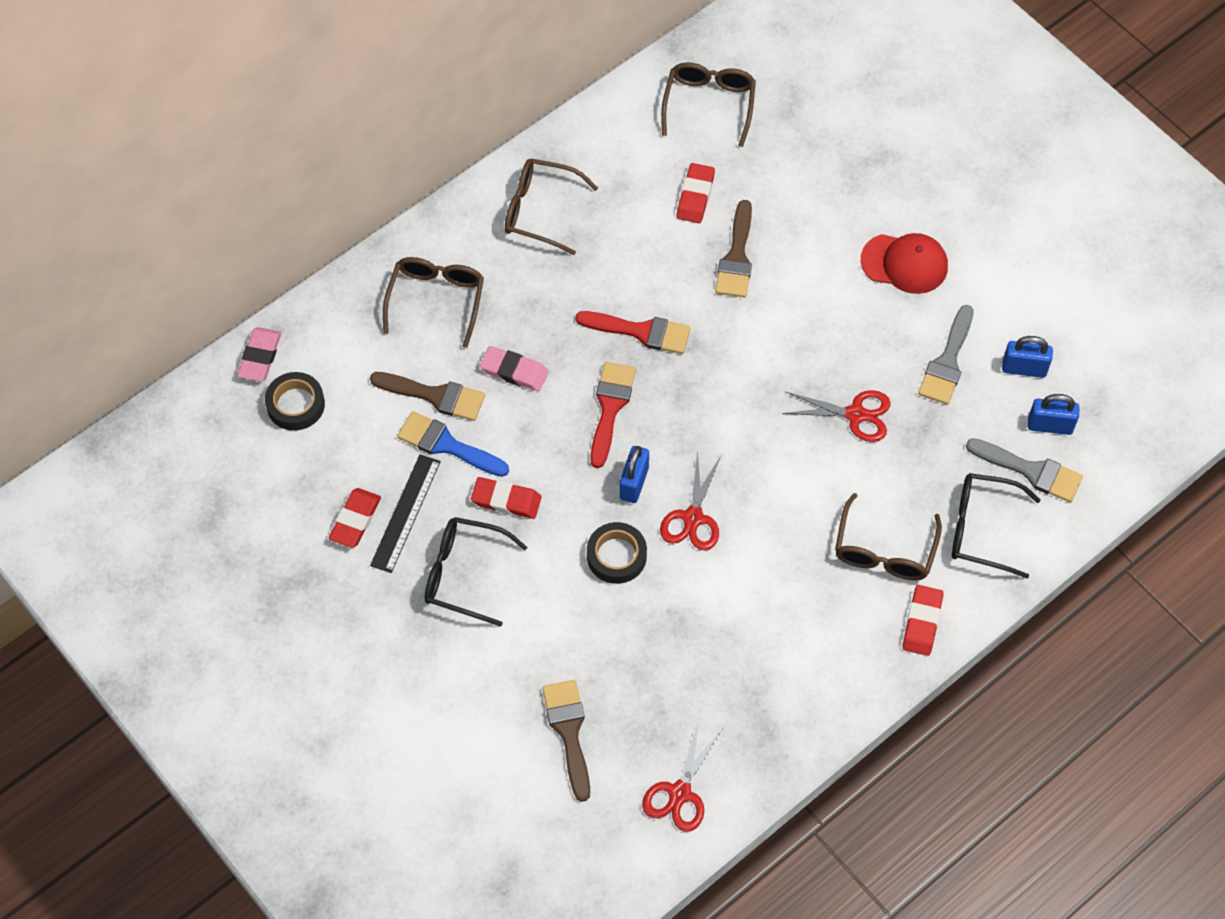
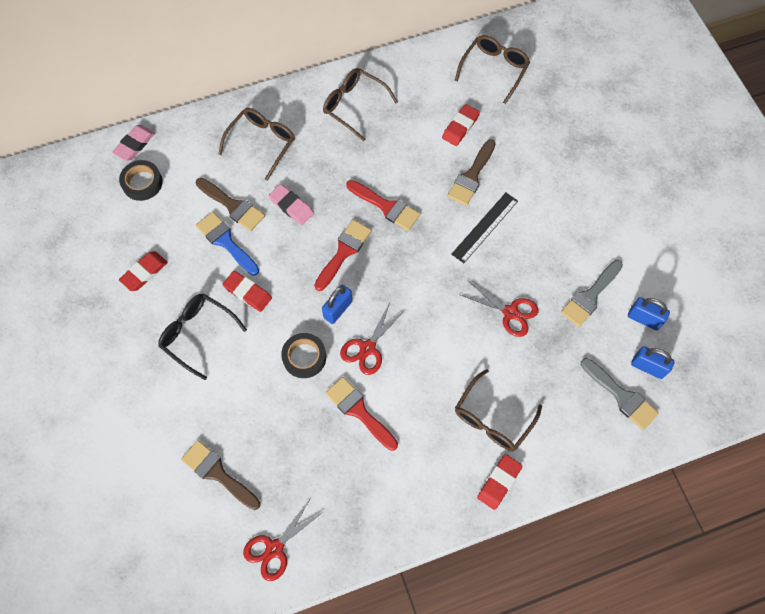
camera: 20 degrees right, 5 degrees up
black ruler [370,454,441,573] -> black ruler moved to [451,193,518,263]
brown brush [542,680,590,802] -> brown brush turned 60 degrees counterclockwise [181,440,261,510]
red cap [861,233,948,294] -> none
black glasses [952,473,1041,578] -> none
none -> red brush [325,377,398,451]

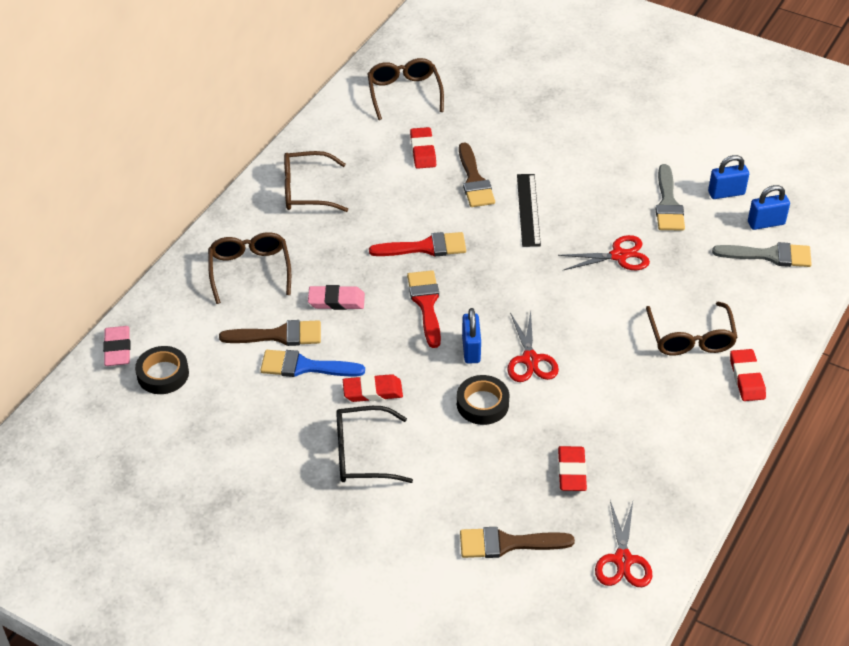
camera: 40 degrees left, 20 degrees down
red eraser [119,251,168,291] -> red eraser moved to [558,446,587,491]
red brush [325,377,398,451] -> none

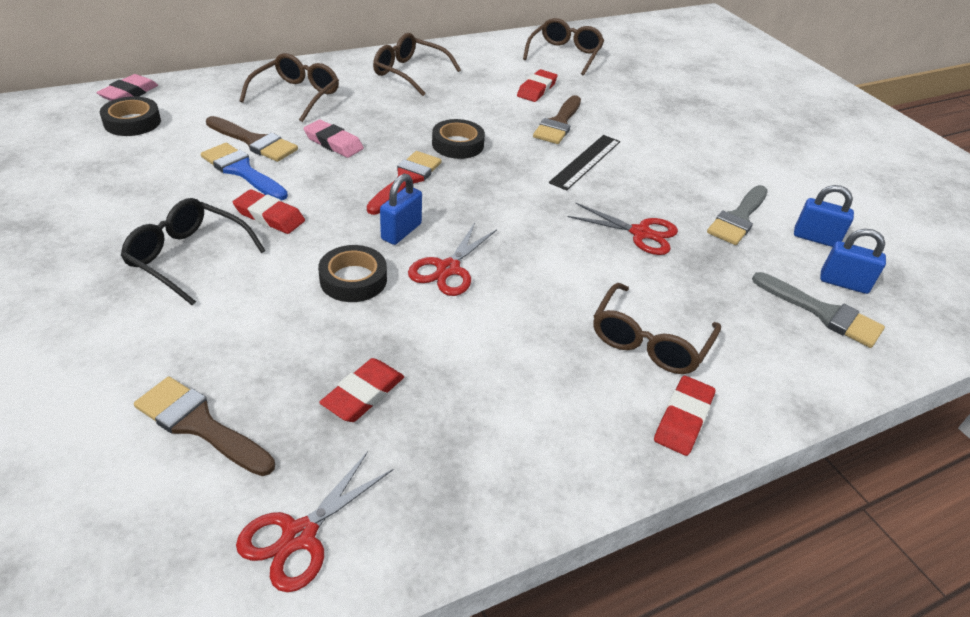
camera: 30 degrees right, 5 degrees down
red brush [369,232,466,256] -> black tape [432,119,485,159]

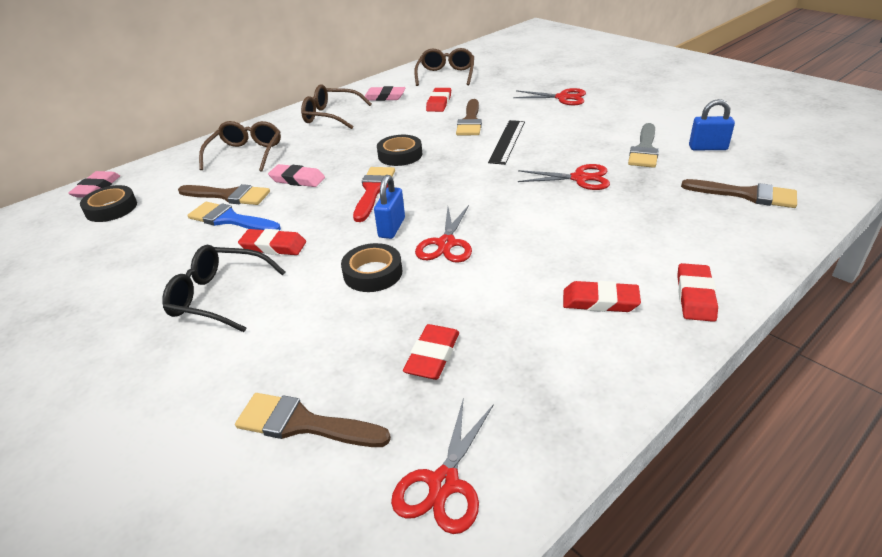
camera: 10 degrees left, 5 degrees down
brown glasses [593,283,721,374] -> none
grey brush [752,272,885,348] -> brown brush [681,179,797,208]
blue padlock [820,229,886,294] -> none
none -> pink eraser [365,86,406,101]
none -> red scissors [513,88,586,105]
none -> red eraser [563,281,641,312]

